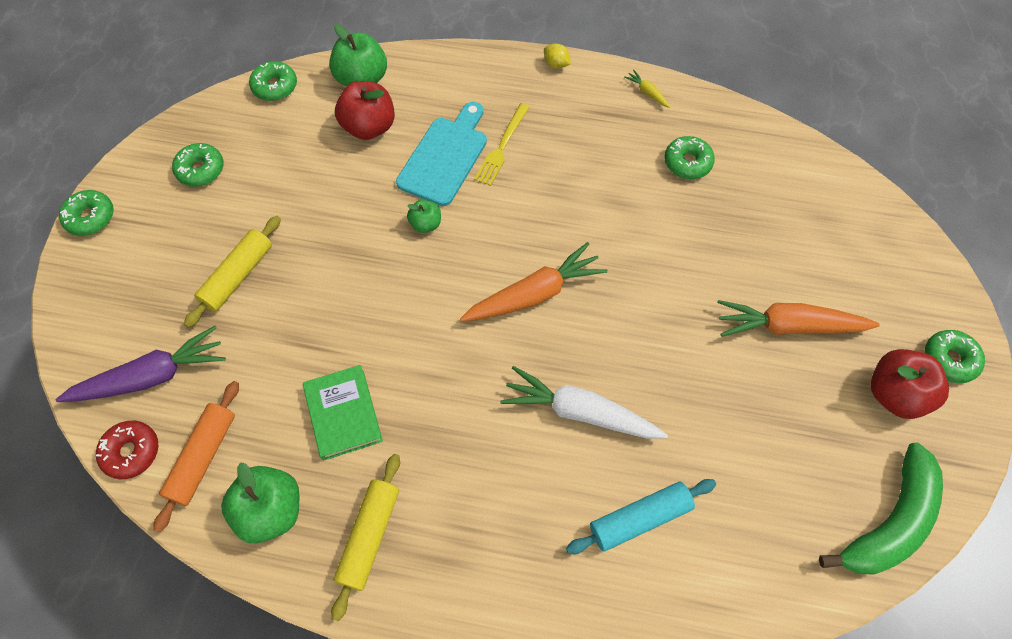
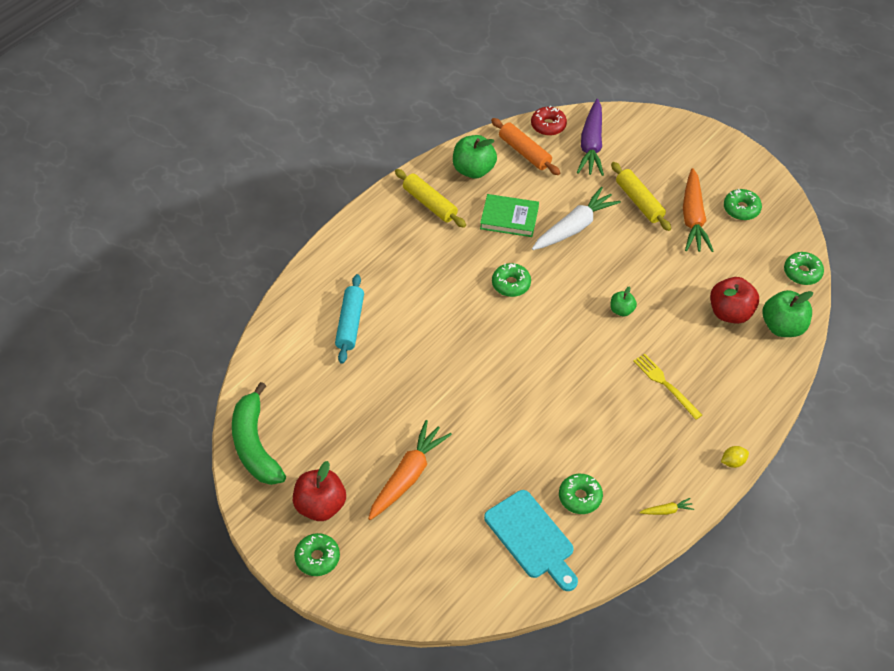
camera: 120 degrees right, 10 degrees down
green donut [59,190,114,236] -> green donut moved to [492,263,531,297]
turquoise cutting board [396,102,487,206] -> turquoise cutting board moved to [484,490,578,591]
orange carrot [460,242,608,322] -> orange carrot moved to [683,168,713,252]
white carrot [500,366,668,439] -> white carrot moved to [532,187,621,250]

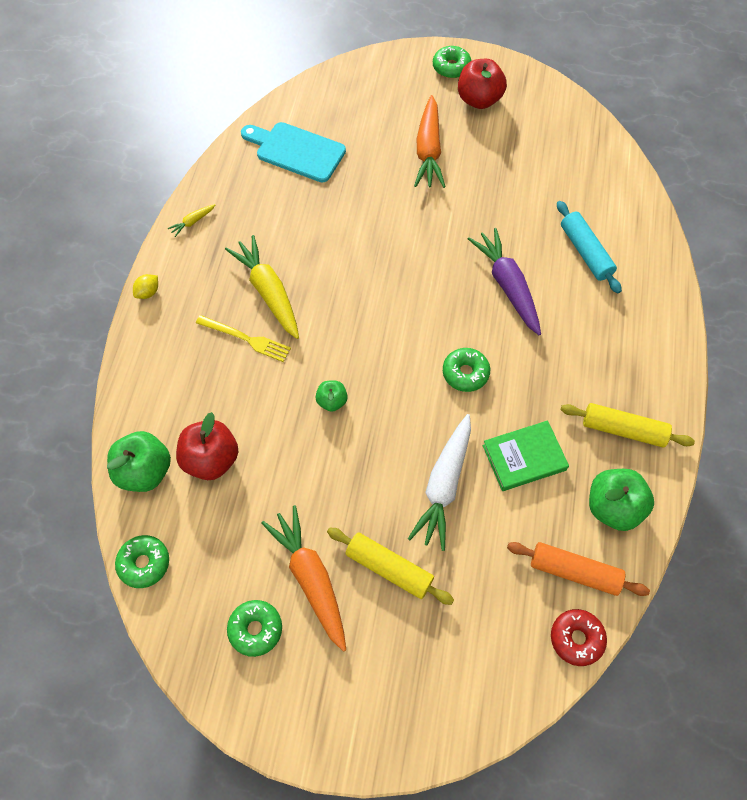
camera: 150 degrees right, 10 degrees up
green banana [232,382,286,485] -> none
green donut [559,474,603,514] -> none
purple carrot [577,99,604,176] -> purple carrot moved to [468,228,541,335]
none -> yellow carrot [225,235,299,339]

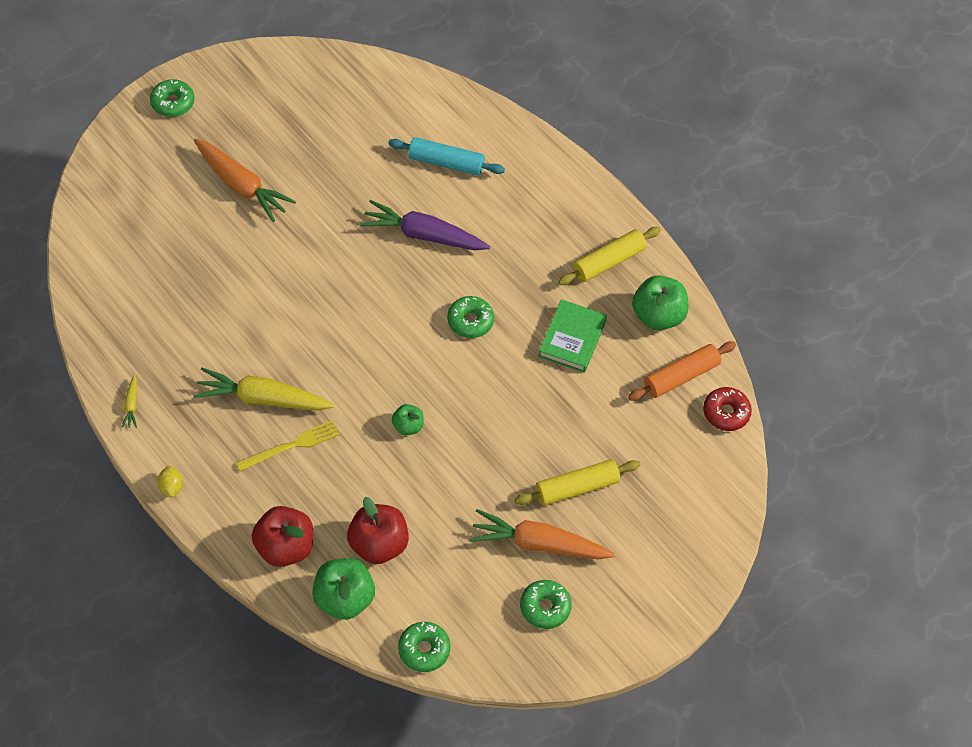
camera: 55 degrees left, 5 degrees down
turquoise cutting board [241,122,346,182] -> none
white carrot [408,414,471,551] -> none
red apple [458,59,507,109] -> red apple moved to [252,506,313,567]

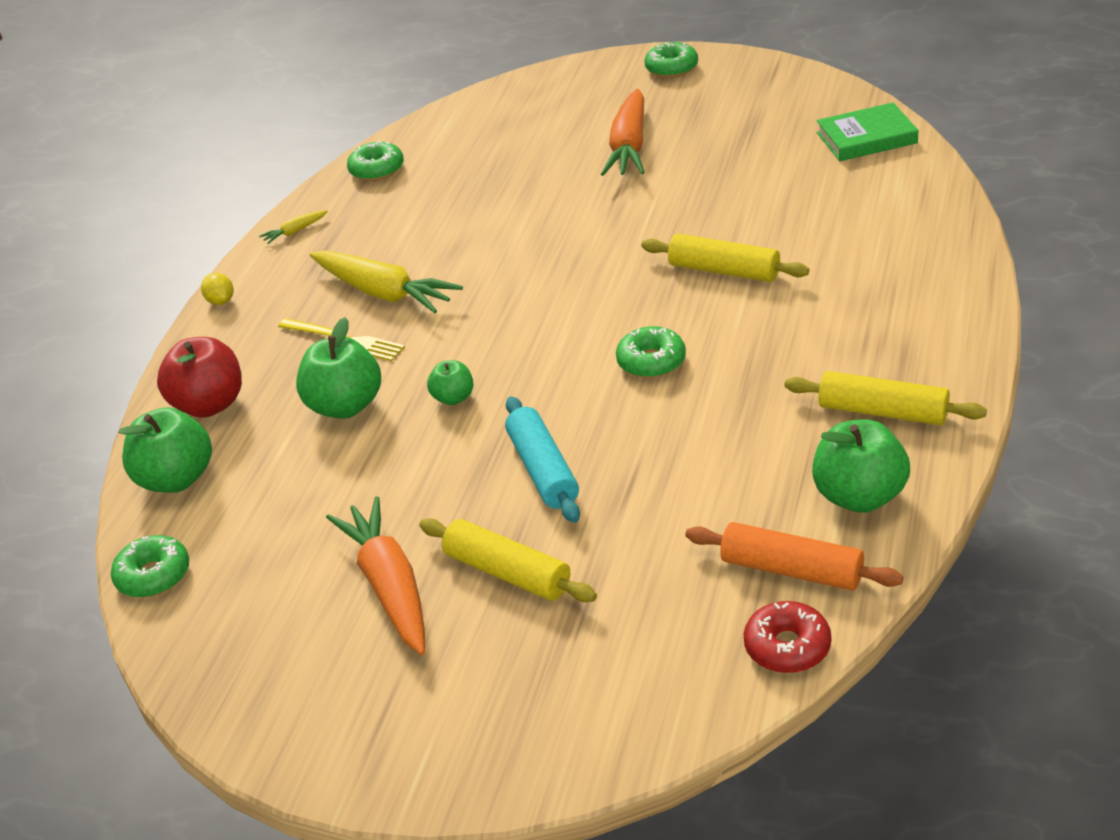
camera: 65 degrees right, 20 degrees down
yellow lemon [158,466,183,498] -> yellow lemon turned 75 degrees counterclockwise [201,273,233,305]
yellow carrot [193,368,334,411] -> yellow carrot turned 150 degrees clockwise [310,250,463,313]
red apple [347,497,409,564] -> none
purple carrot [360,200,490,250] -> yellow rolling pin [641,234,809,282]
turquoise rolling pin [388,137,505,176] -> turquoise rolling pin moved to [505,396,580,523]
green donut [520,580,572,629] -> green donut moved to [347,141,404,181]
green book [538,299,607,373] -> green book moved to [817,102,918,161]
none -> green apple [296,317,381,419]

